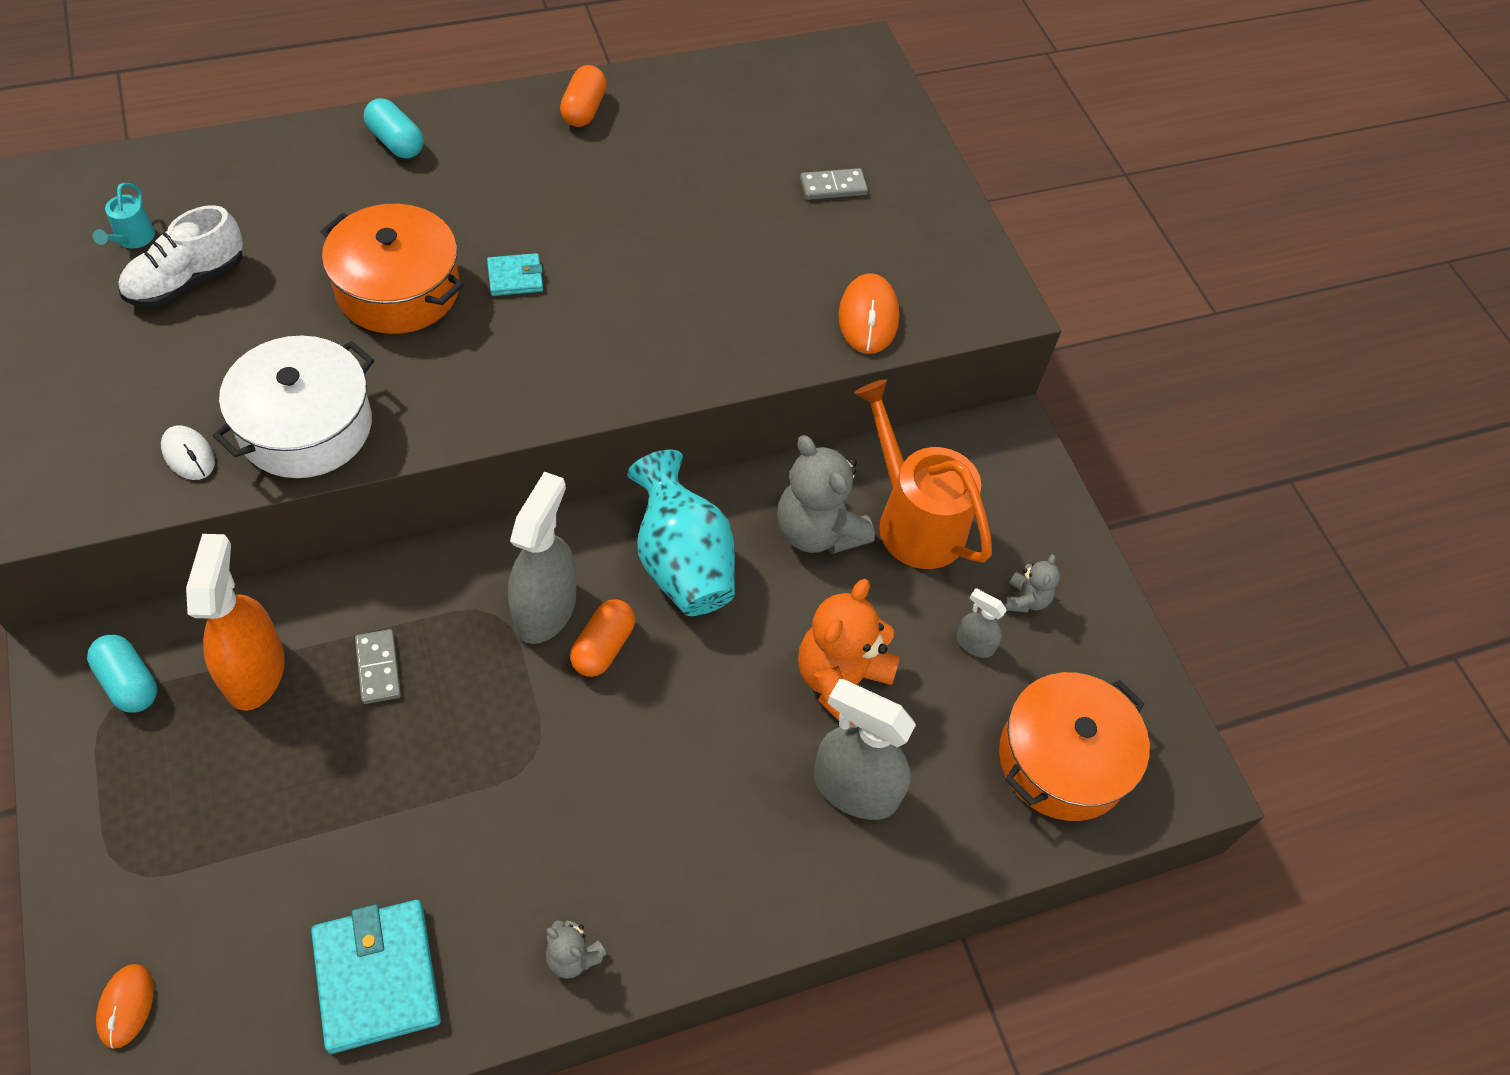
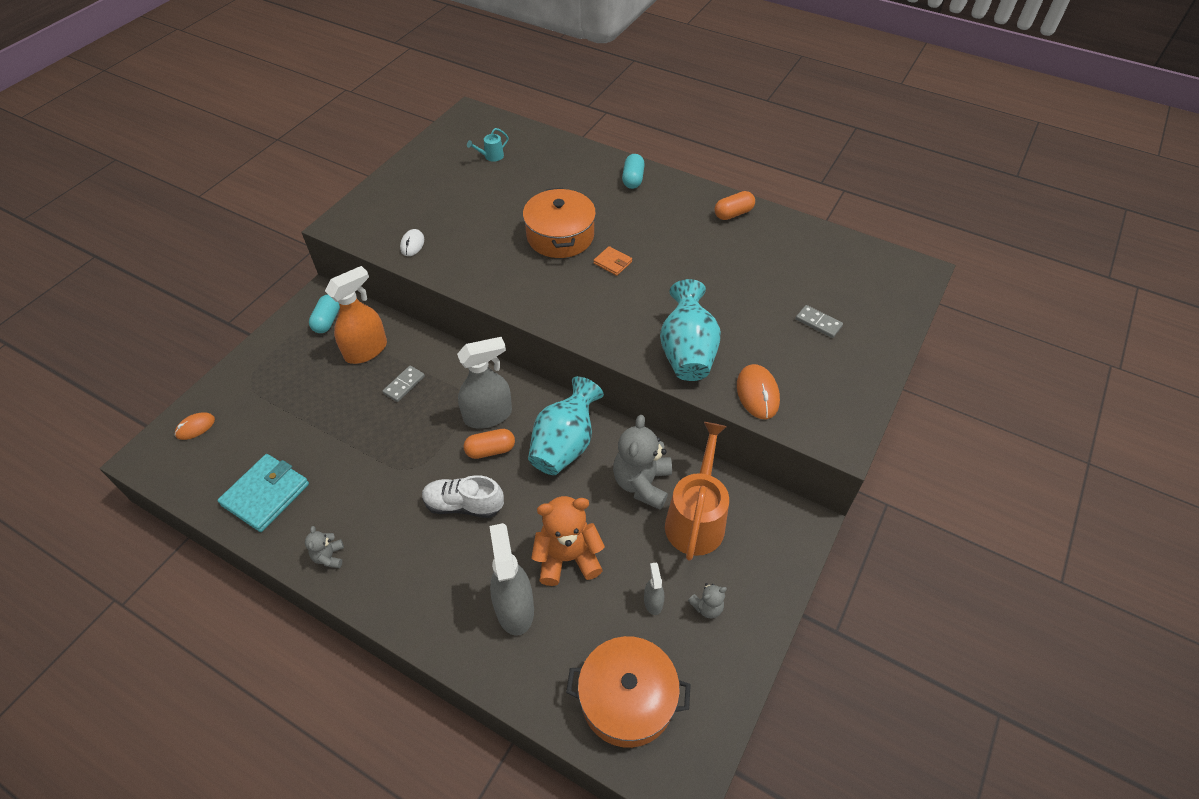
camera: 55 degrees right, 5 degrees down
white shoe [119,205,243,307] -> white shoe moved to [422,475,504,518]
white pot [213,336,374,478] -> none
turquoise wallet [487,253,543,296] -> orange wallet [593,246,632,276]
orange mouse [839,273,899,354] -> orange mouse turned 60 degrees counterclockwise [737,364,780,419]
none -> turquoise vase [660,279,721,381]

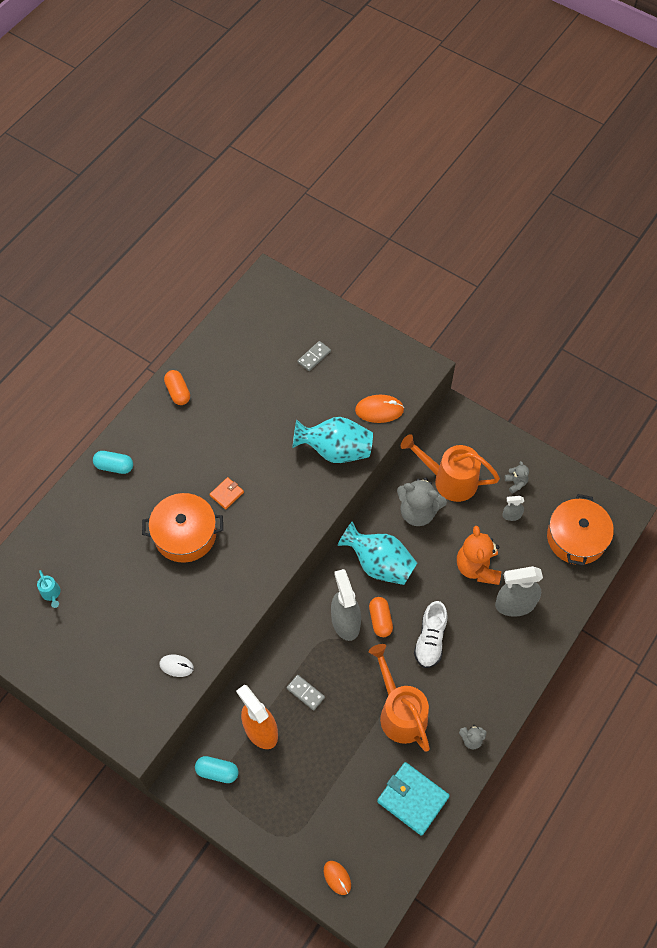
camera: 85 degrees left, 10 degrees up
none -> orange watering can [369,644,430,752]

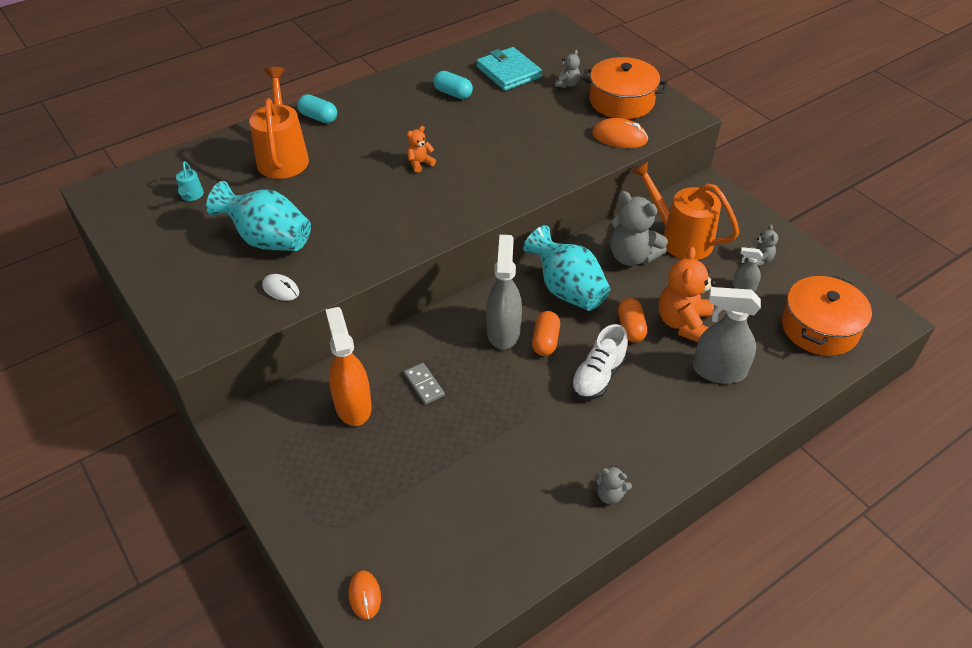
camera: 20 degrees right, 15 degrees down
orange pot [142,493,223,562] -> orange pot moved to [582,57,668,119]
orange capsule [164,370,190,405] -> orange capsule moved to [618,298,647,343]
turquoise capsule [195,756,239,783] -> turquoise capsule moved to [433,71,473,99]
orange wallet [209,477,244,510] -> orange teddy bear [407,126,436,173]
turquoise vase [292,417,373,463] -> turquoise vase moved to [206,181,311,251]
grey domino [298,341,331,371] -> grey teddy bear [555,50,580,88]
orange watering can [369,644,430,752] -> orange watering can moved to [249,67,309,179]
turquoise wallet [377,762,450,836] -> turquoise wallet moved to [476,47,542,91]

